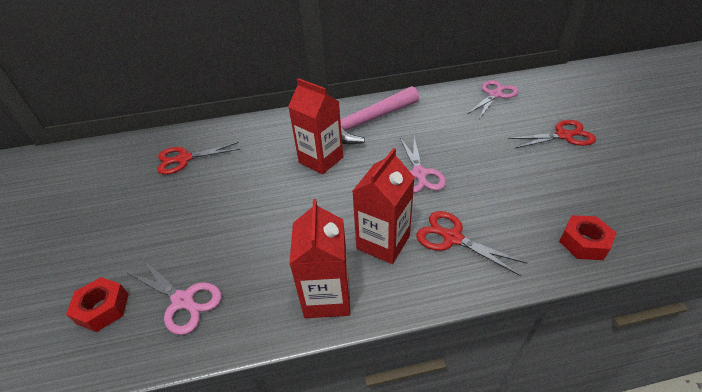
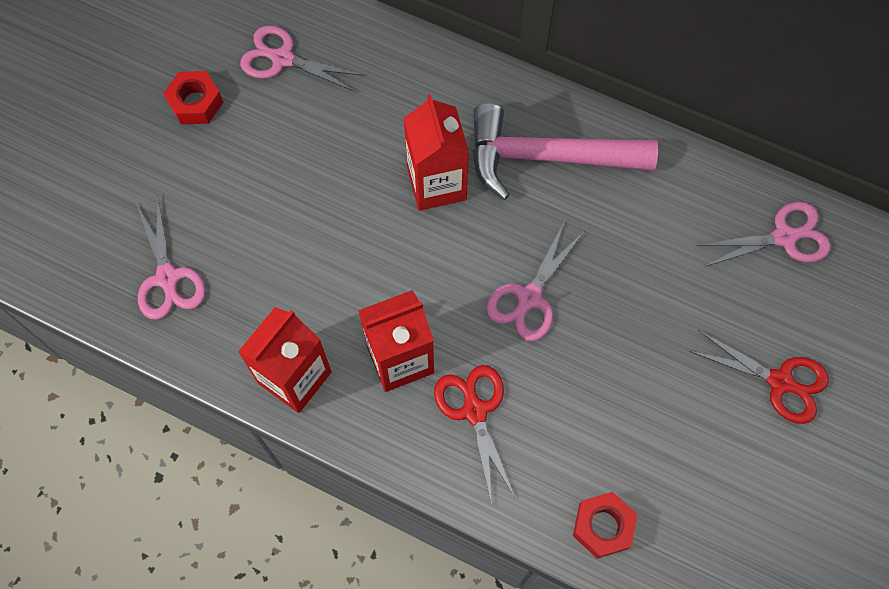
camera: 35 degrees right, 25 degrees up
red nut [66,277,129,332] -> red nut moved to [163,71,223,124]
red scissors [157,142,240,174] -> pink scissors [240,26,364,92]

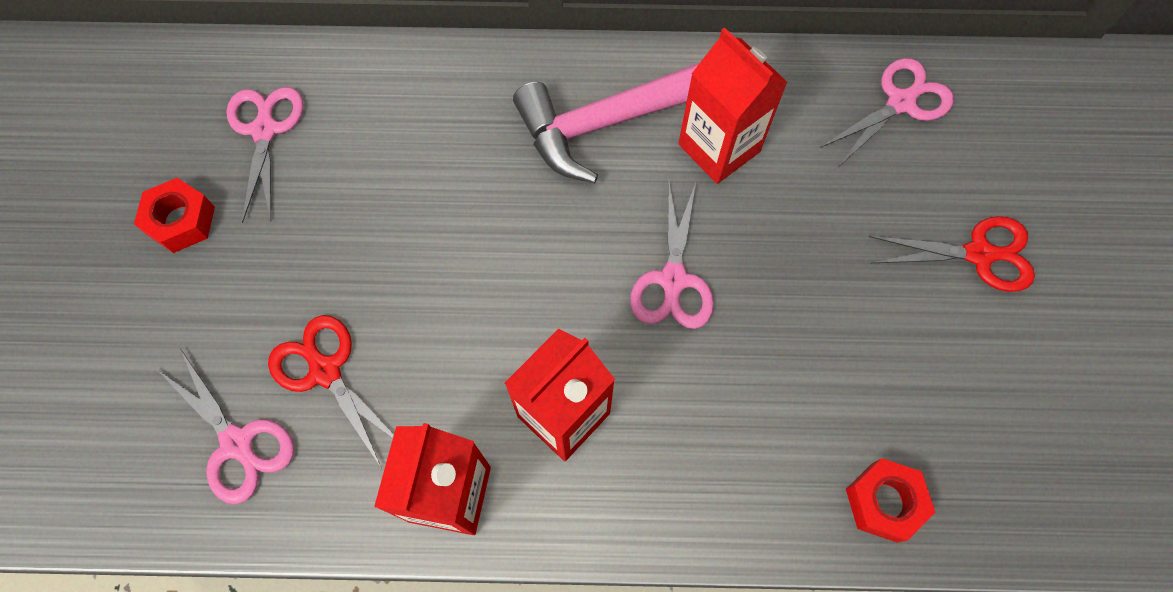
camera: 25 degrees left, 0 degrees up
pink scissors [240,26,364,92] -> pink scissors turned 90 degrees clockwise [226,87,304,223]
red carton [404,94,469,211] -> red carton moved to [678,28,788,184]
red scissors [434,365,515,505] -> red scissors moved to [268,315,394,467]

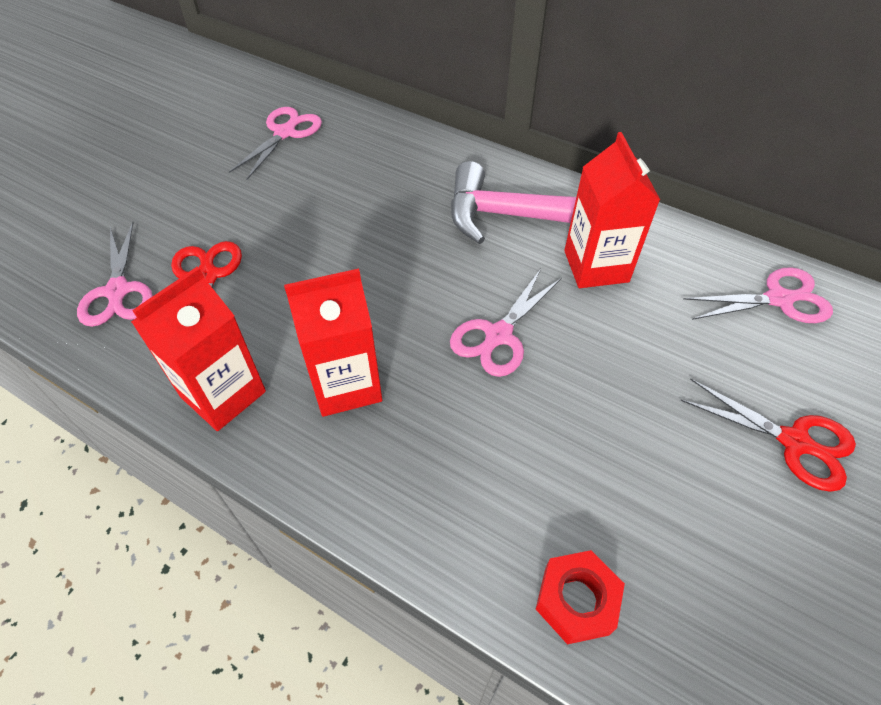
camera: 30 degrees right, 15 degrees down
red nut [134,178,215,253] -> none

